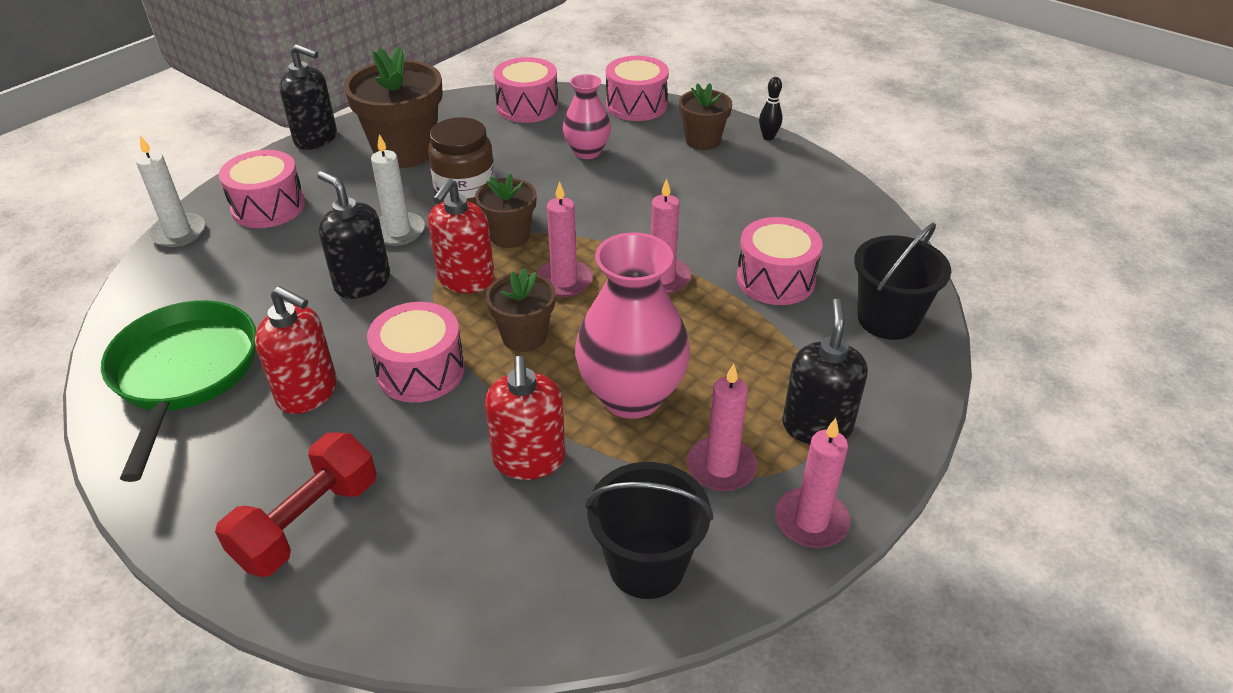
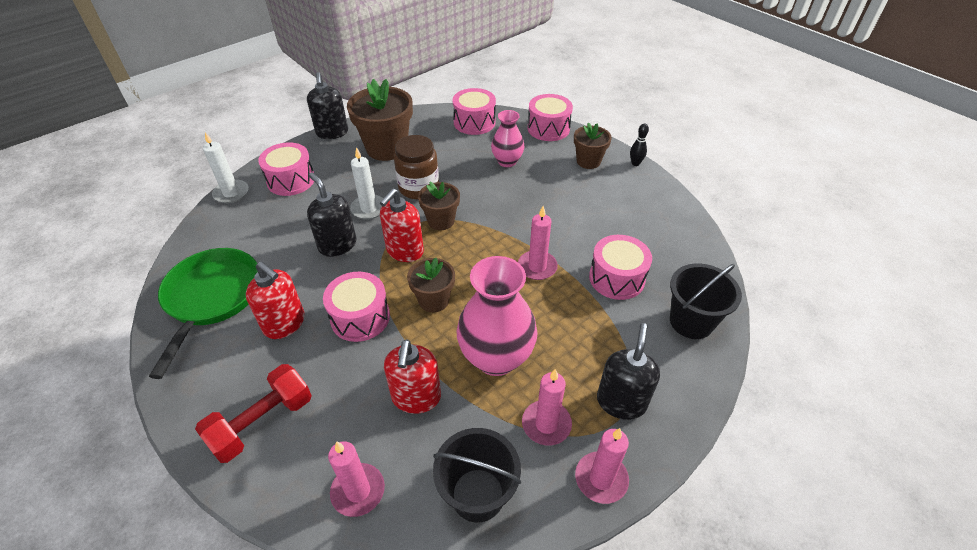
camera: 10 degrees right, 5 degrees up
black soap dispenser [279,44,337,150] -> black soap dispenser turned 45 degrees clockwise [307,72,348,139]
pink candle [536,181,593,297] -> pink candle moved to [328,441,385,517]

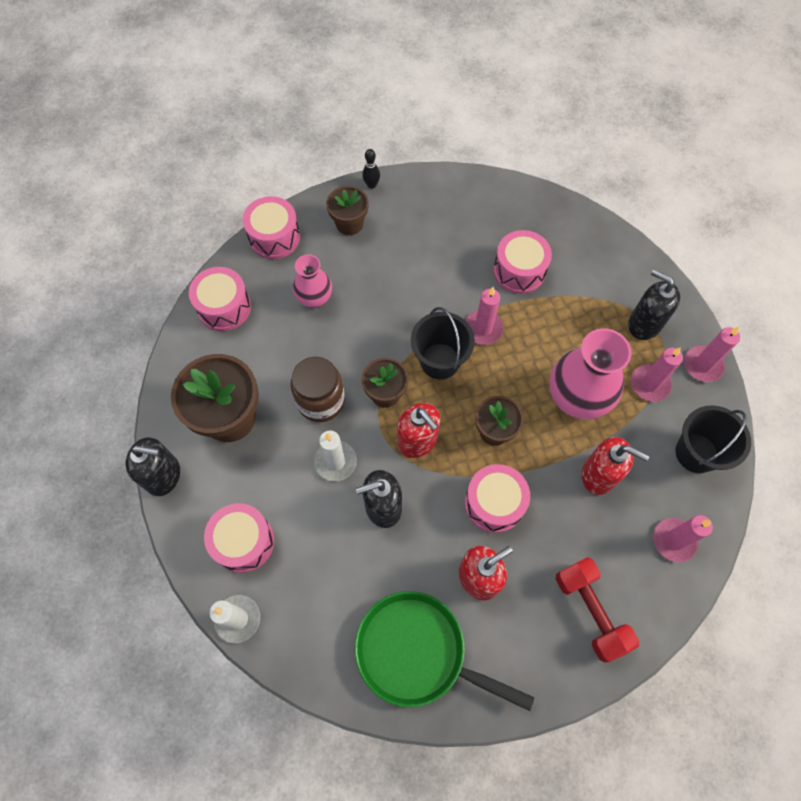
camera: 70 degrees left, 20 degrees up
black bucket [670,263,742,339] -> black bucket moved to [411,307,475,379]

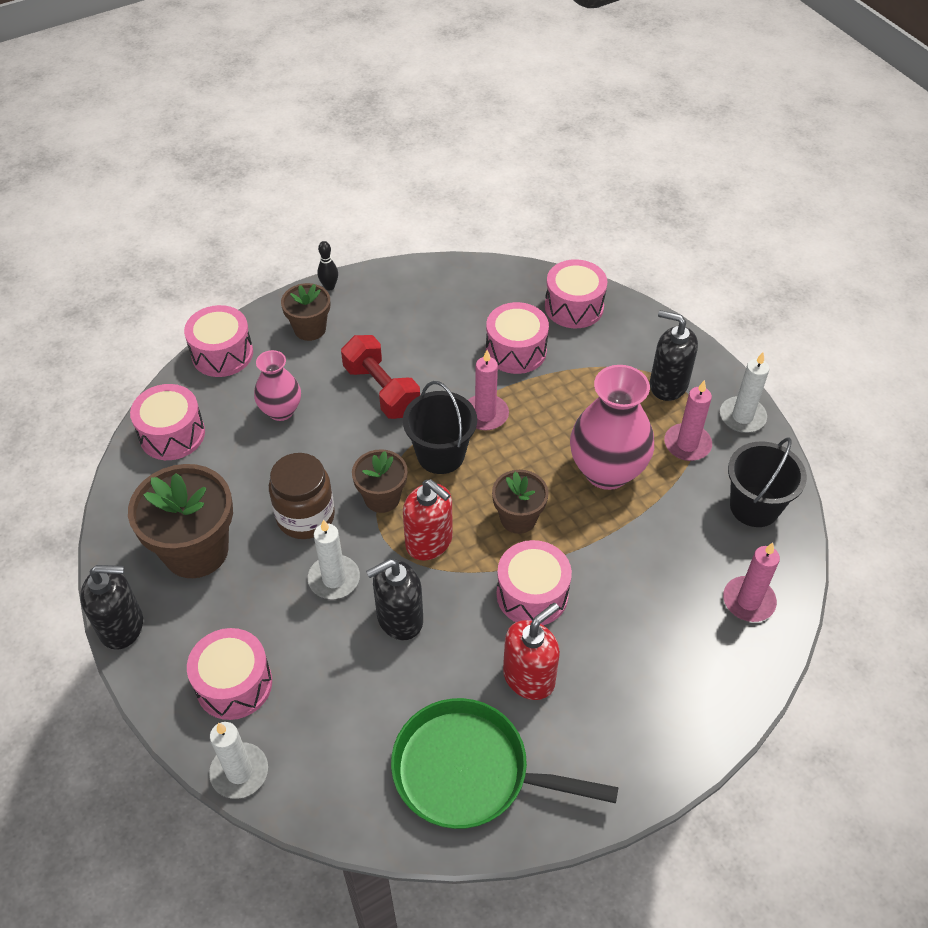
camera: 10 degrees left, 15 degrees down
red dumbbell [556,557,639,663] -> red dumbbell moved to [341,335,420,419]
red soap dispenser [582,437,649,495] -> none
pink candle [684,327,740,382] -> white candle [720,352,769,433]
none -> pink drum [545,259,607,328]

